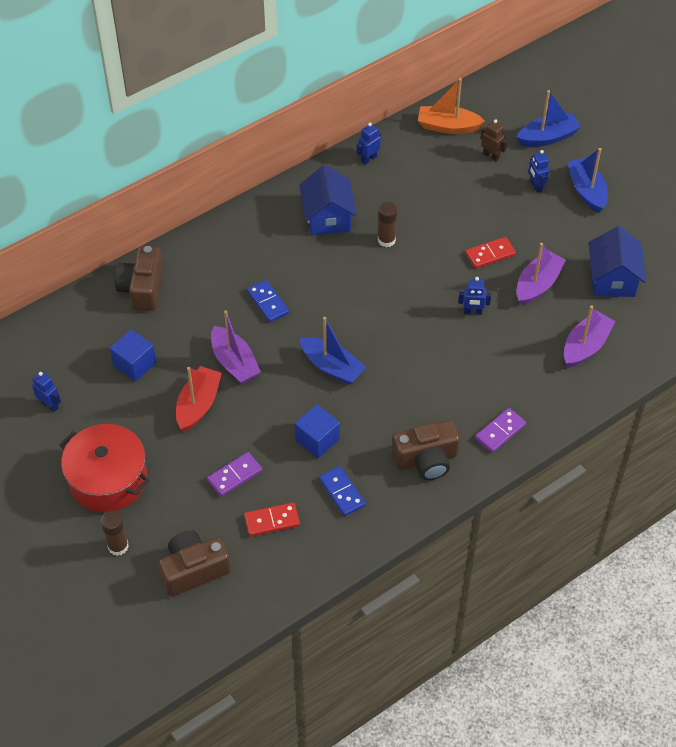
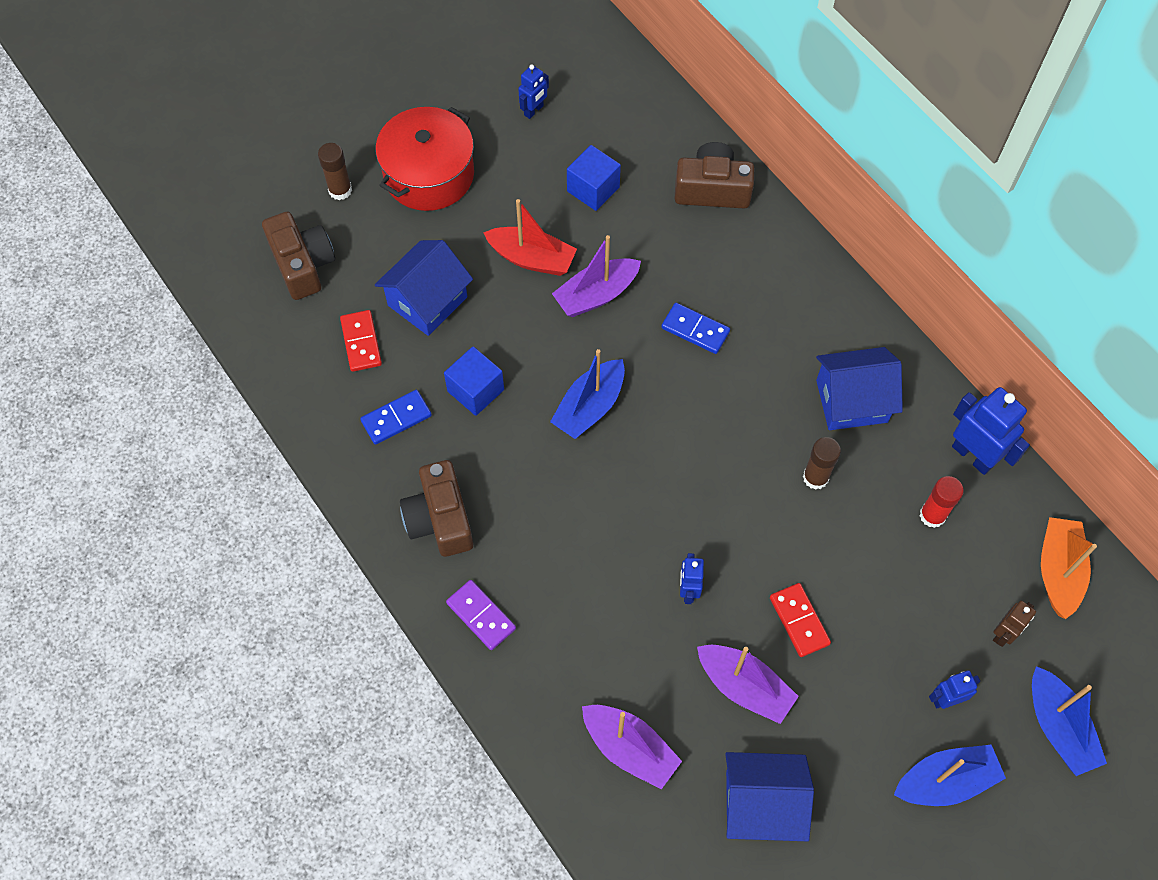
camera: 90 degrees right, 10 degrees up
purple domino [207,452,262,497] -> blue house [375,240,473,336]
blue domino [247,280,289,322] -> blue domino turned 60 degrees clockwise [661,303,730,354]
blue robot [357,123,381,165] -> blue robot [952,387,1030,475], size x1.75
none -> red glue stick [920,476,964,528]

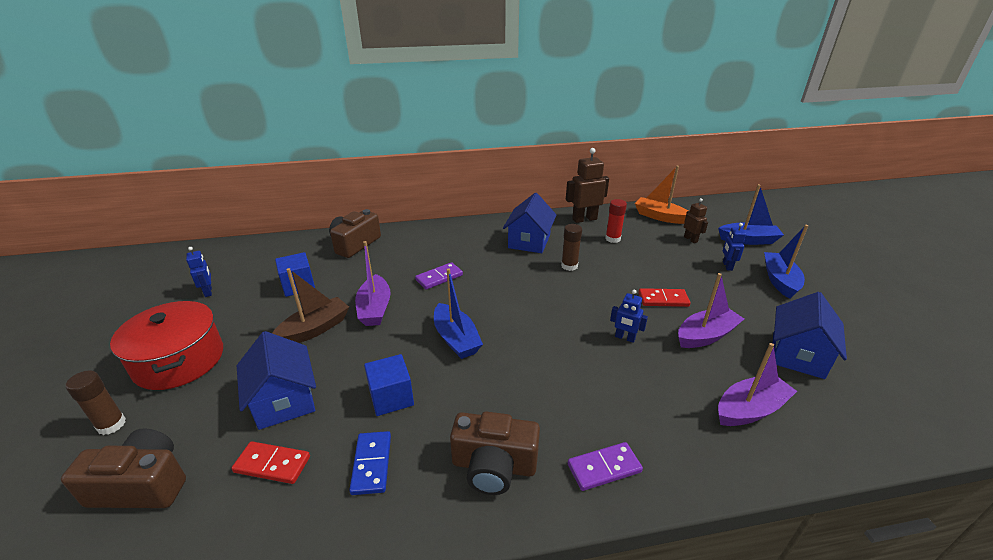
camera: 65 degrees left, 30 degrees down
red boat [484,199,577,276] -> brown boat [272,268,349,343]
blue domino [661,303,730,354] -> purple domino [415,262,463,290]
blue robot [952,387,1030,475] -> brown robot [566,148,609,223]

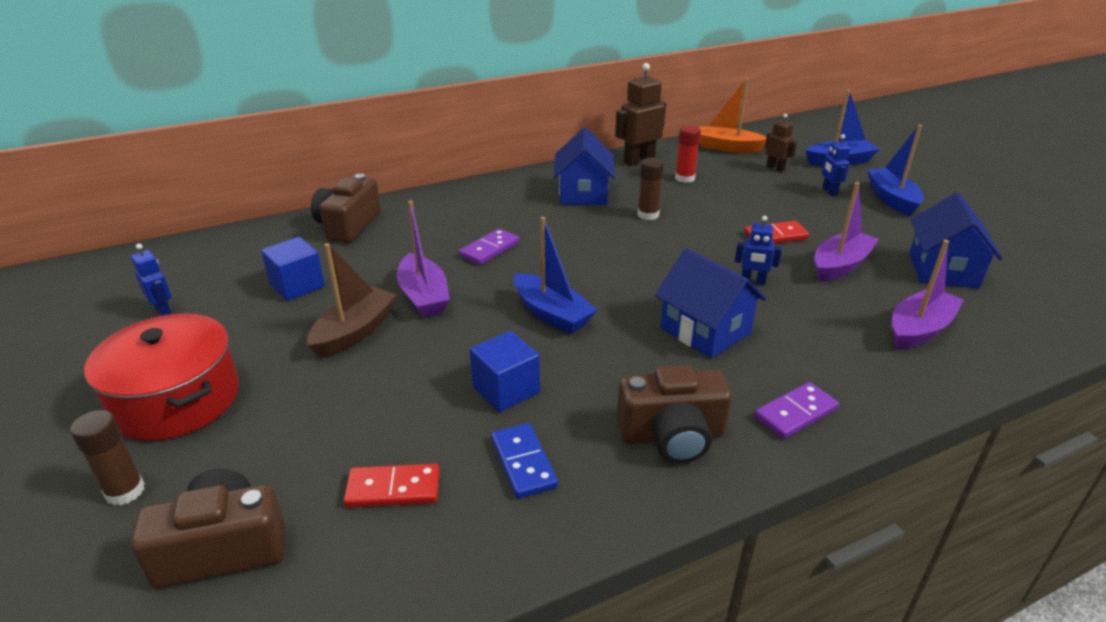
camera: 15 degrees left, 0 degrees up
blue house [237,331,316,430] -> blue house moved to [655,248,767,358]

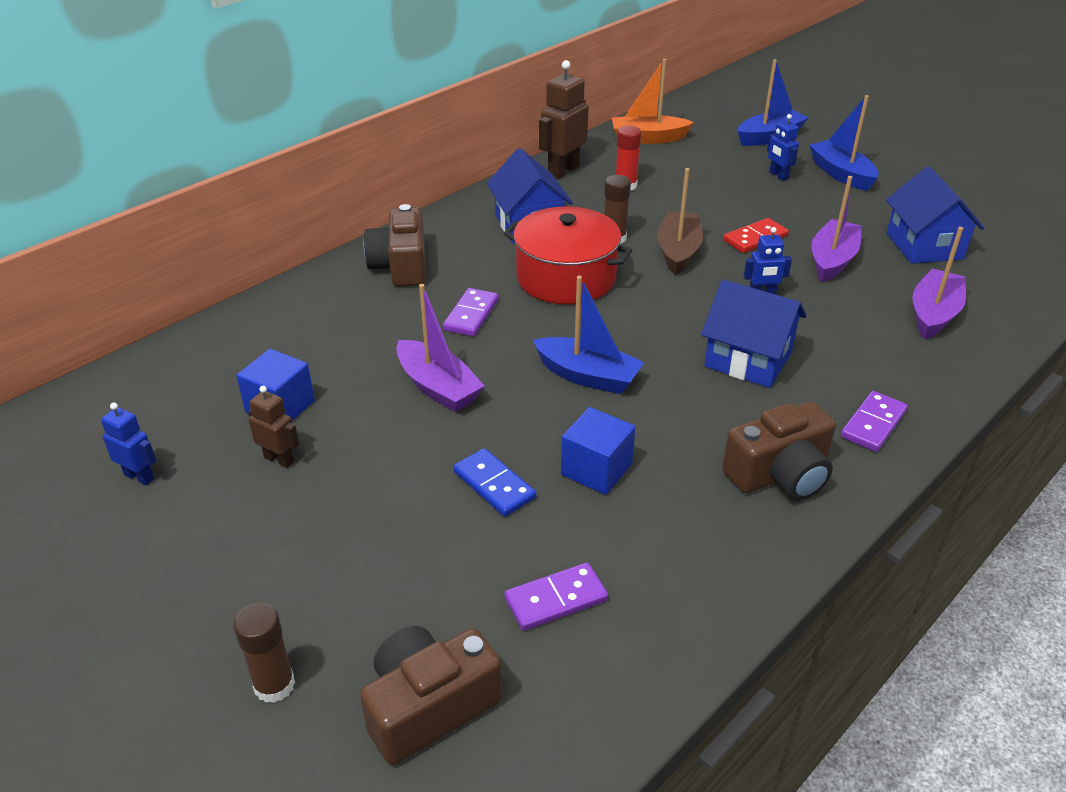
camera: 20 degrees left, 5 degrees up
red pot [84,313,239,441] -> red pot moved to [503,207,632,304]
brown boat [307,243,397,358] -> brown boat moved to [657,168,703,275]
brown camera [311,174,381,243] -> brown camera moved to [363,204,426,287]
red domino [343,463,440,508] -> purple domino [505,563,608,631]
blue domino [491,423,558,498] -> blue domino moved to [453,448,536,517]
brown robot [765,114,797,172] -> brown robot moved to [248,386,299,468]

